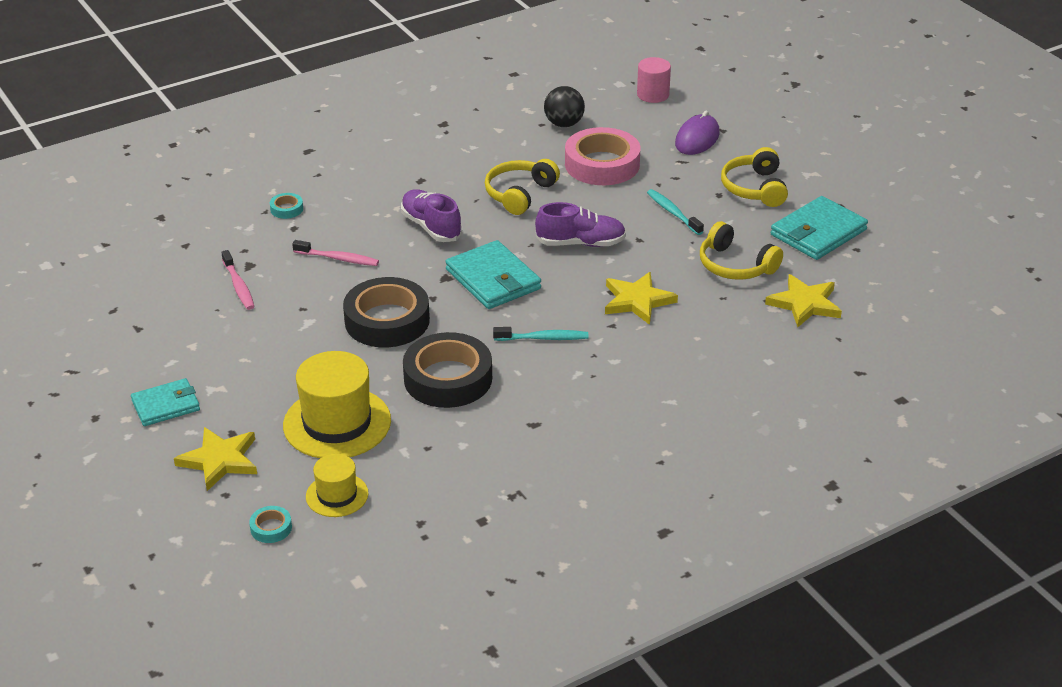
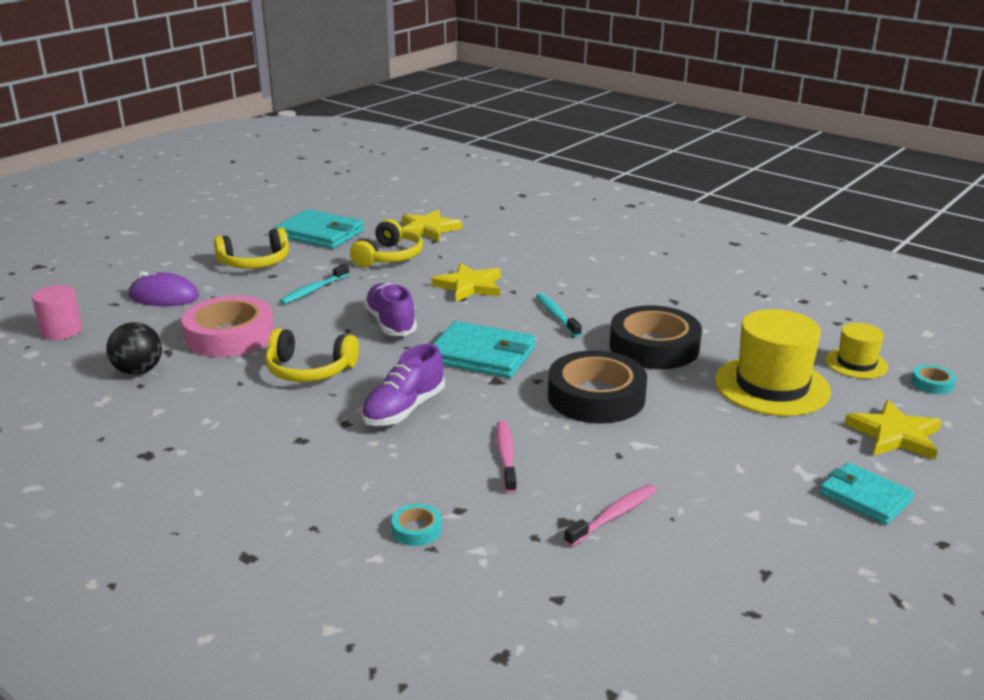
camera: 110 degrees left, 10 degrees down
turquoise wallet [445,240,541,309] -> turquoise wallet turned 75 degrees clockwise [433,321,535,378]

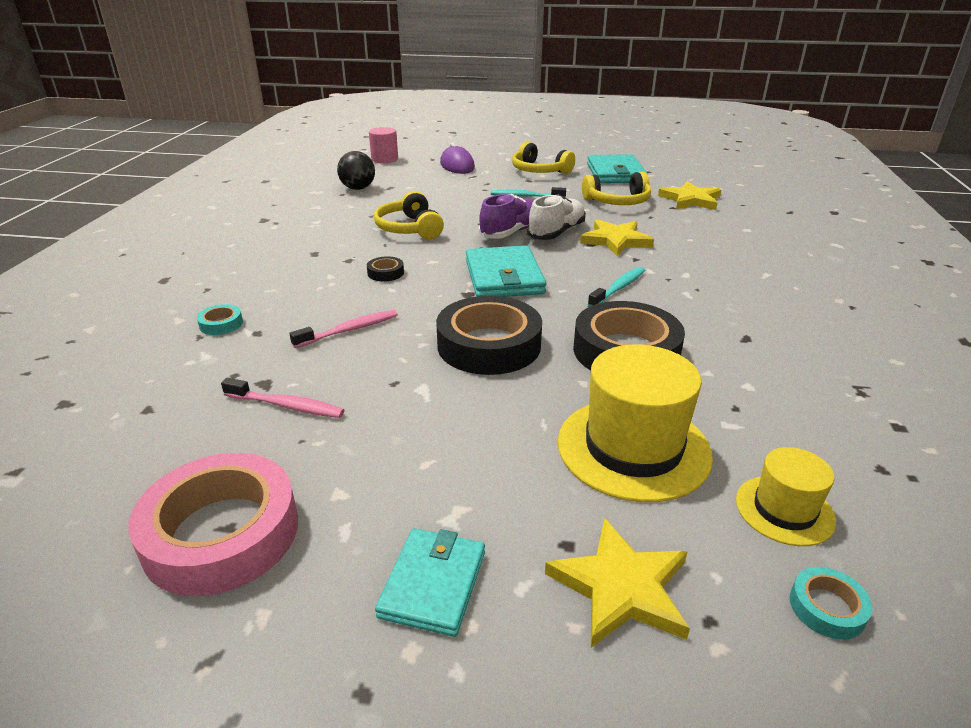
camera: 60 degrees right, 5 degrees up
pink tape [181,295,274,357] -> pink tape moved to [128,453,298,596]
purple shoe [362,344,445,426] -> black tape [367,256,404,281]
none -> white shoe [527,194,586,240]

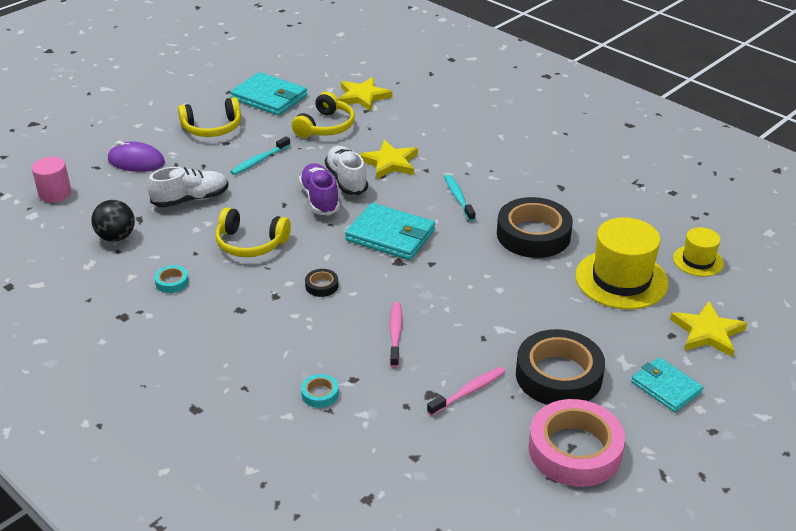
camera: 55 degrees left, 5 degrees up
black tape [436,296,542,375] -> black tape moved to [516,329,605,405]
turquoise tape [790,567,873,640] -> turquoise tape moved to [154,265,189,293]
none -> white shoe [148,167,229,208]

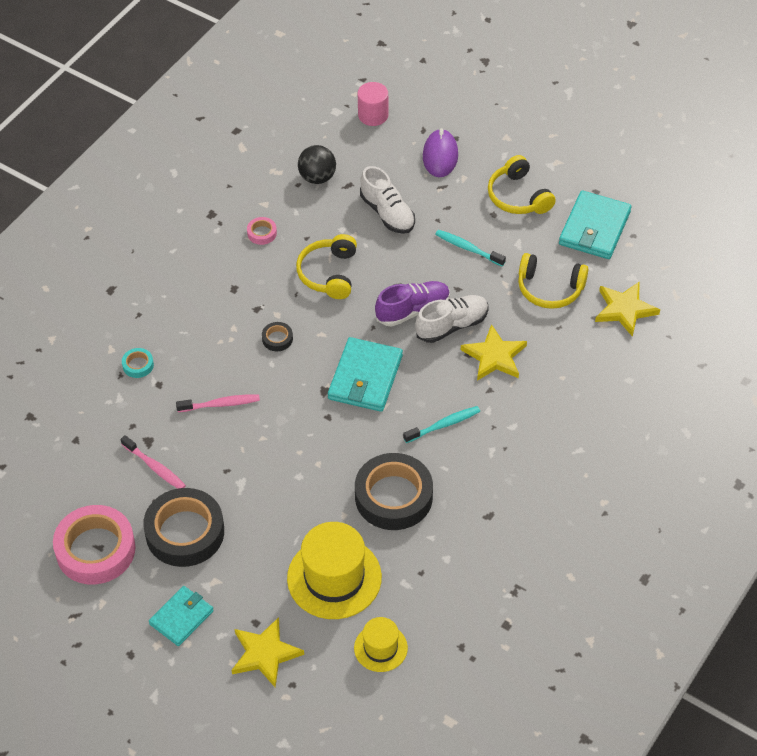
camera: 80 degrees right, 15 degrees up
turquoise tape [154,265,189,293] -> pink tape [247,217,277,245]

